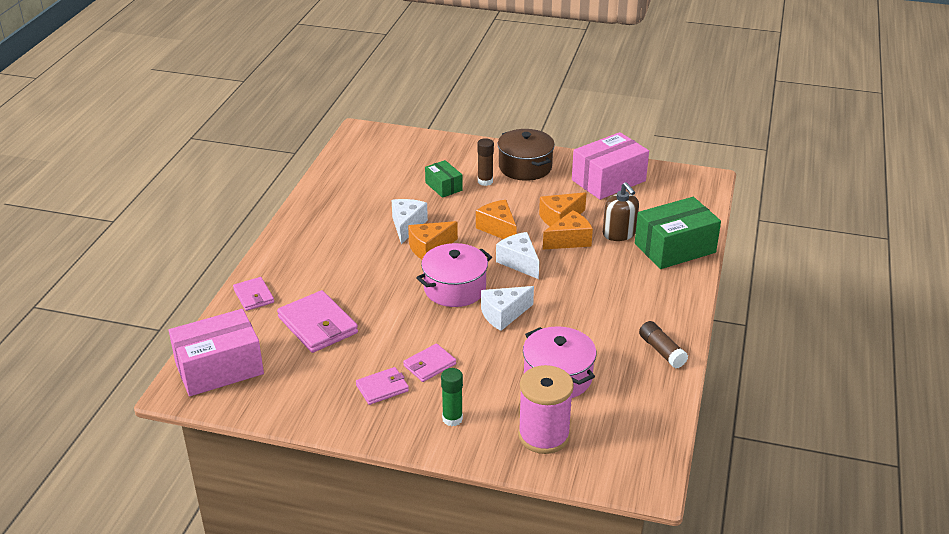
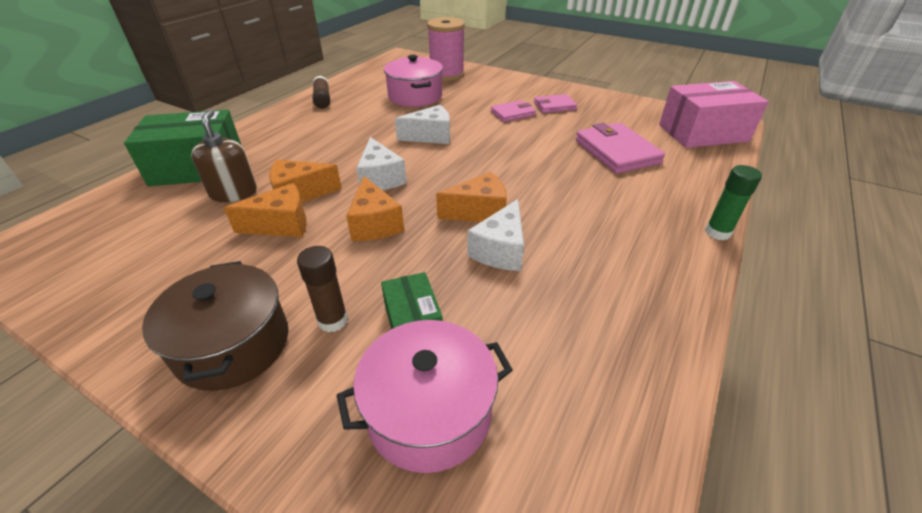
camera: 165 degrees left, 5 degrees up
pink wallet [233,277,274,311] -> none
pink pot [416,243,492,307] -> pink pot moved to [336,320,513,473]
green glue stick [441,368,463,426] -> green glue stick moved to [705,165,762,240]
pink box [572,132,649,200] -> none

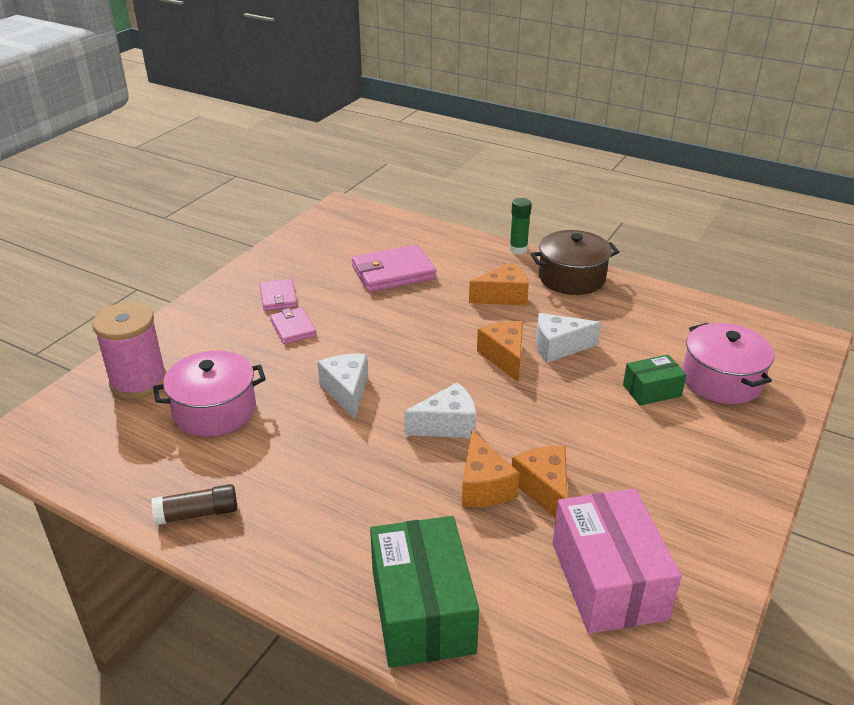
camera: 90 degrees left, 5 degrees down
brown pot [142,261,289,391] -> brown pot moved to [530,230,619,295]
brown soap dispenser [191,110,257,202] -> none
brown glue stick [297,246,348,332] -> none
orange cheese [346,176,404,241] -> orange cheese moved to [469,262,529,306]
white cheese [467,199,524,271] -> white cheese turned 150 degrees clockwise [536,313,601,363]
pink box [659,81,769,148] -> pink box moved to [553,489,682,634]

